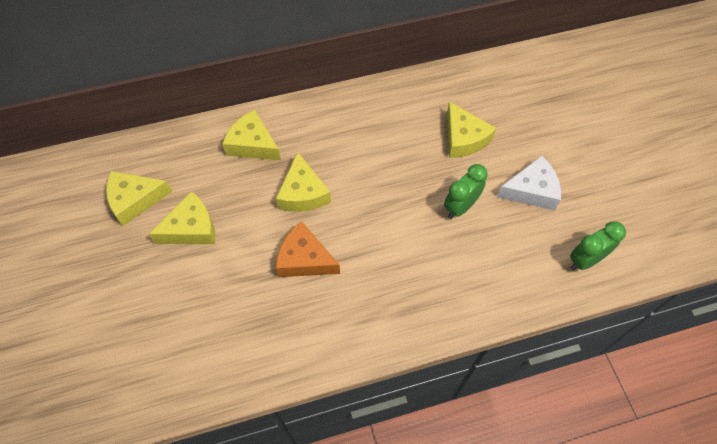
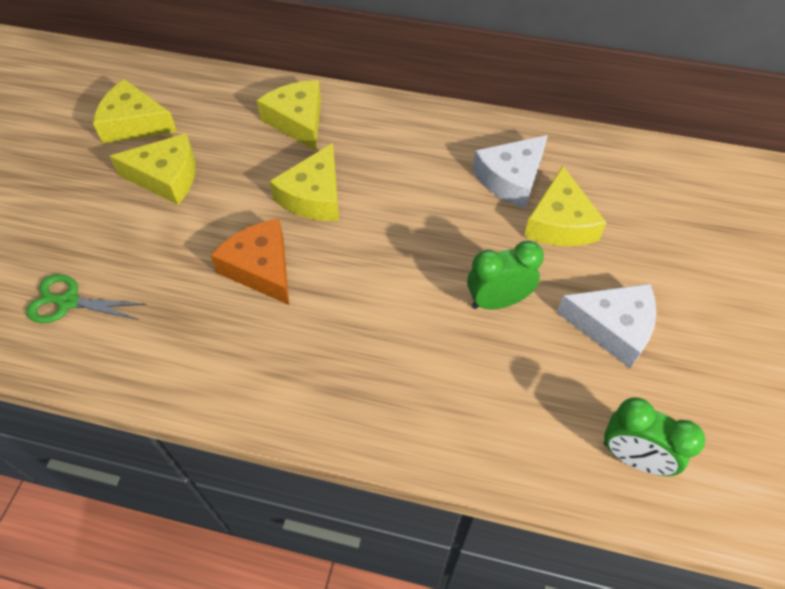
camera: 30 degrees right, 5 degrees down
green clock [570,221,626,270] -> green clock turned 150 degrees counterclockwise [604,398,705,476]
none -> green scissors [26,274,147,323]
none -> white cheese [473,135,548,209]

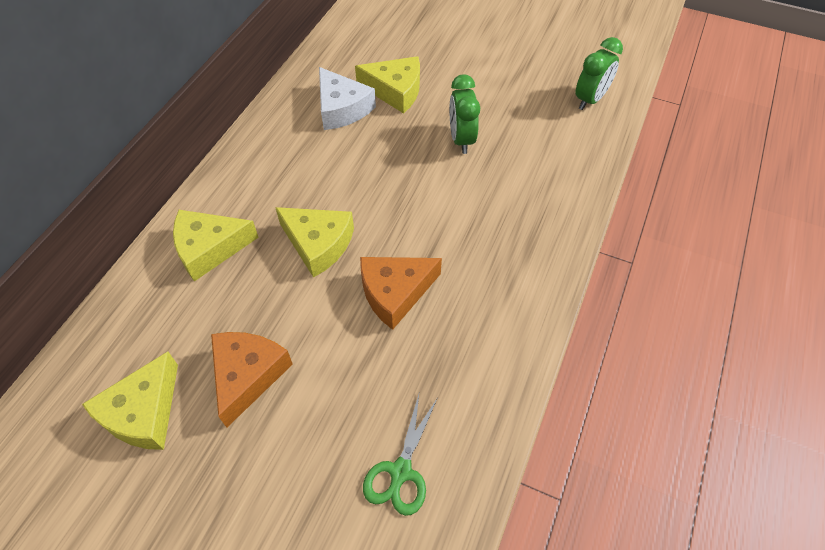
camera: 80 degrees left, 0 degrees up
yellow cheese [110,133,196,205] -> orange cheese [211,332,293,428]
white cheese [557,284,656,368] -> none

